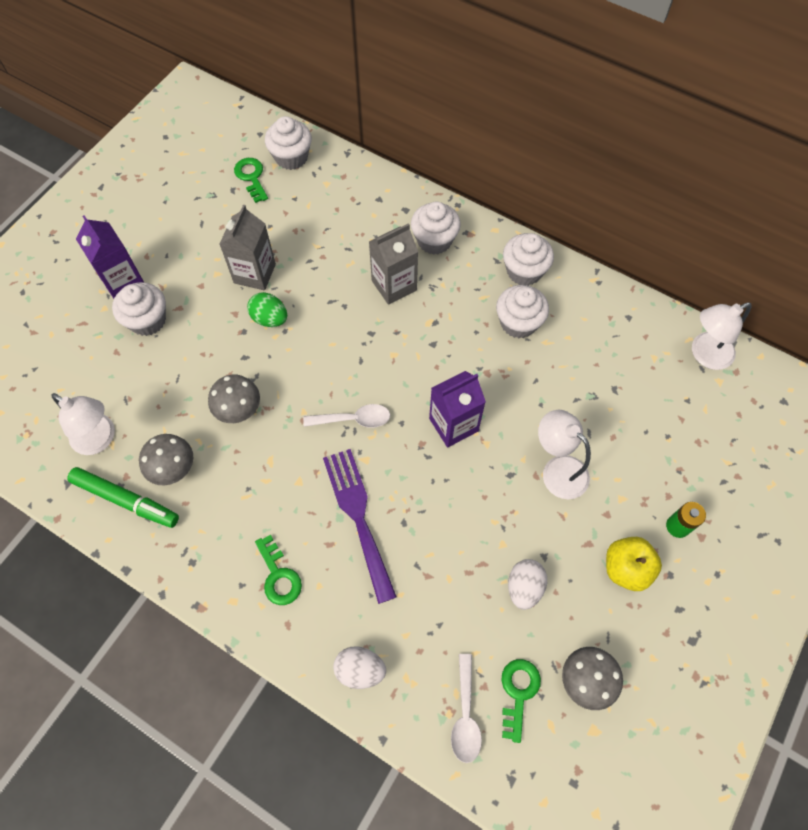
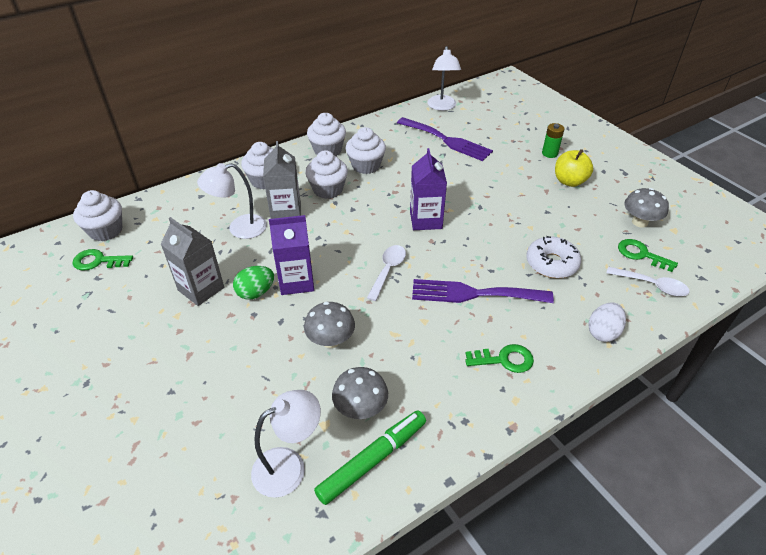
camera: 65 degrees left, 20 degrees down
purple carton [76,215,144,299] -> purple carton moved to [269,215,314,295]
white cupcake [112,282,166,336] -> white cupcake moved to [305,150,348,199]
white egg [508,559,547,610] -> none
white lamp [538,410,591,499] -> white lamp moved to [197,163,267,239]
none -> purple fork [397,117,493,161]
none -> white donut [526,236,581,278]

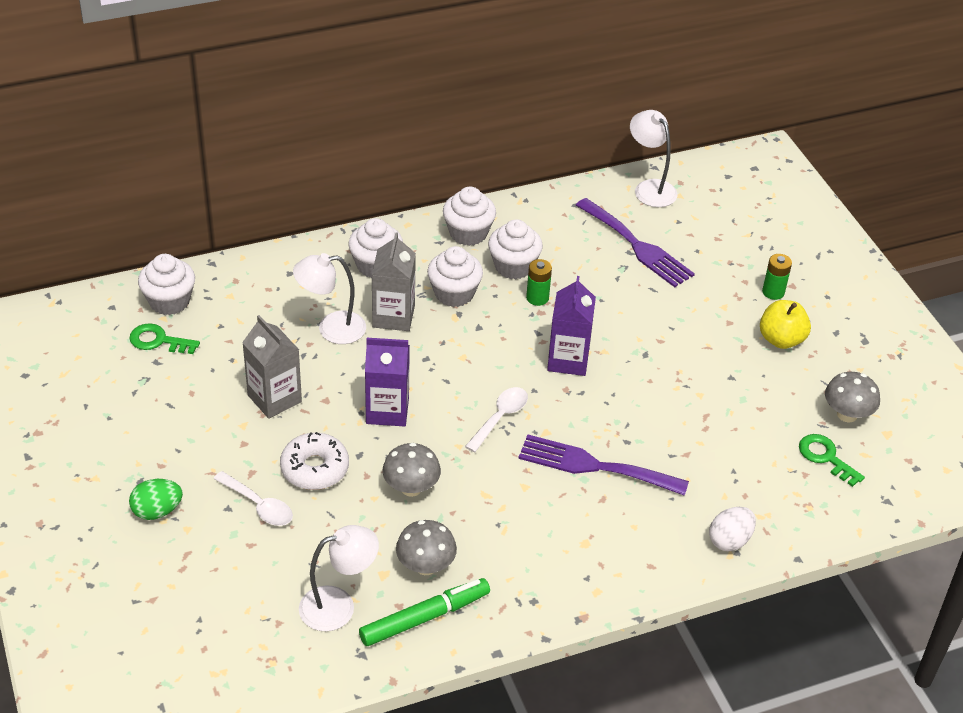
camera: 10 degrees right, 0 degrees up
green egg [233,266,274,299] -> green egg moved to [129,479,183,520]
white lamp [428,46,461,111] -> white lamp turned 135 degrees clockwise [630,110,677,207]
green key [465,344,534,373] -> none
white donut [526,236,581,278] -> white donut moved to [280,432,349,490]
white spoon [607,266,690,296] -> white spoon moved to [214,471,293,526]
none -> green battery [526,259,552,306]

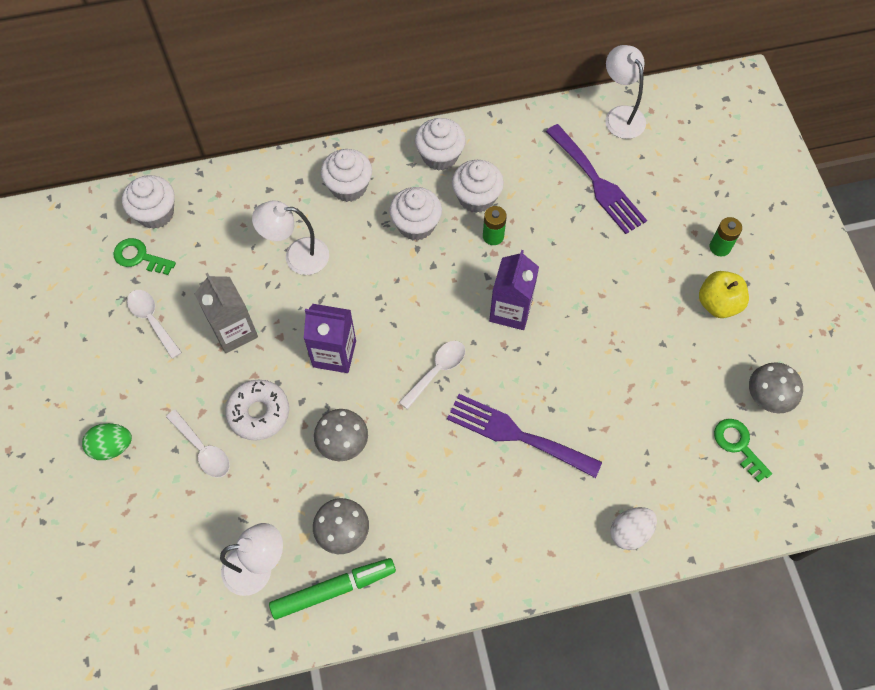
camera: 10 degrees right, 20 degrees up
grey carton [372,233,416,331] -> none
none -> white spoon [127,290,182,359]

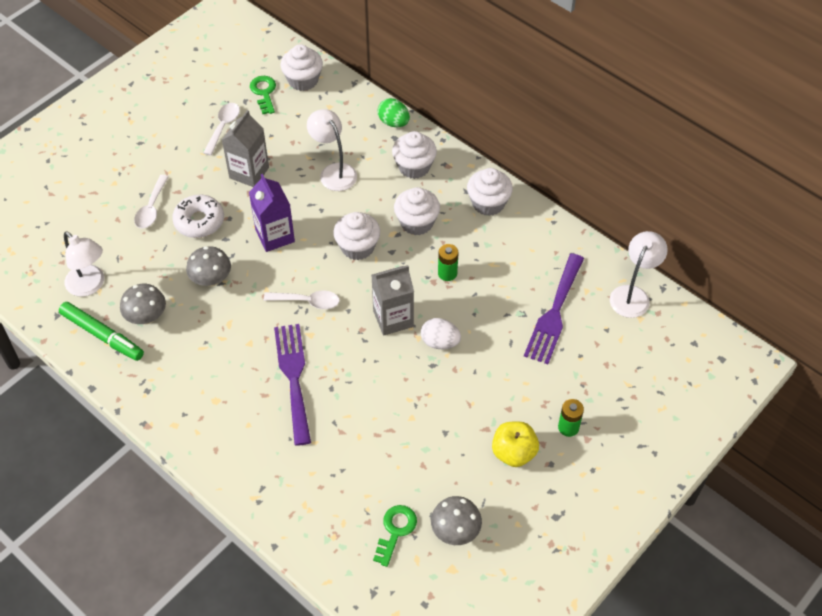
camera: 55 degrees right, 10 degrees down
green egg [82,423,132,460] -> green egg moved to [378,98,410,127]
white cupcake [452,160,504,213] -> white cupcake moved to [333,212,380,260]
purple carton [489,250,539,330] -> grey carton [372,265,414,336]
white egg [610,507,657,550] -> white egg moved to [421,318,461,349]

